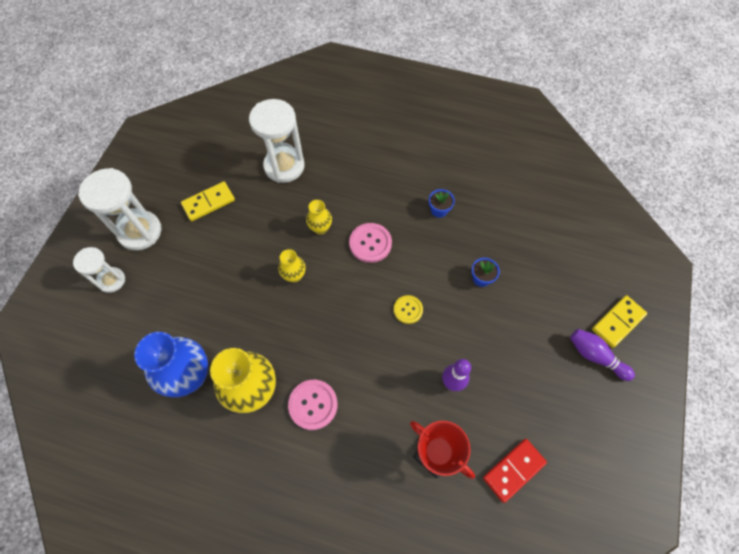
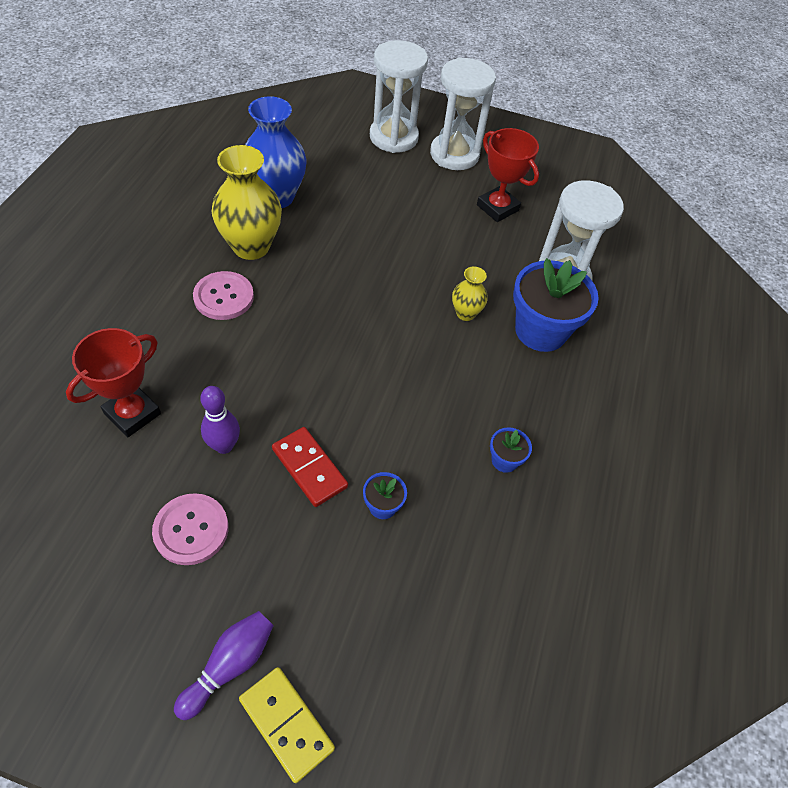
camera: 85 degrees right, 10 degrees down
white hourglass [73,247,125,293] -> white hourglass [370,40,428,153], size x1.68
yellow domino [181,182,235,221] -> red trophy [477,128,539,222]
yellow vase [278,249,305,283] -> none
pink button [349,223,392,263] -> pink button moved to [152,493,229,565]
yellow button [394,295,423,324] -> none
red domino [483,439,547,503] -> red domino moved to [272,427,348,507]
none -> blue flower pot [513,258,599,352]

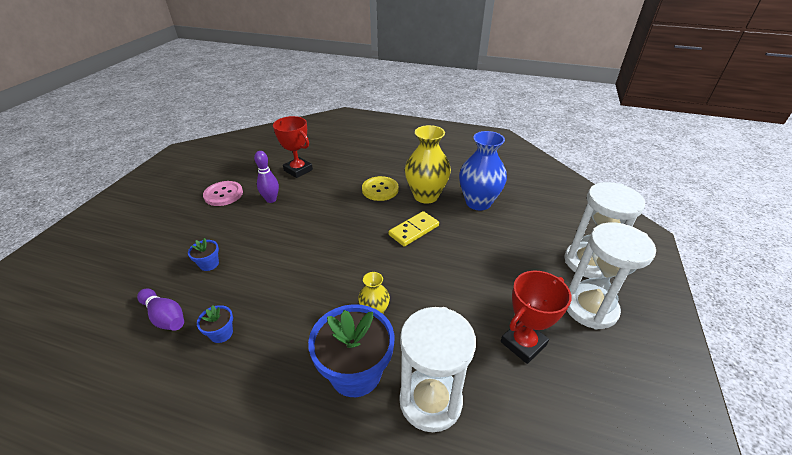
camera: 95 degrees right, 15 degrees down
purple bowling pin [174,611,274,720] -> purple bowling pin moved to [137,288,184,331]
pink button [193,271,254,320] -> yellow button [362,176,398,201]
yellow domino [239,667,335,783] -> yellow domino moved to [388,211,439,247]
red domino [272,427,348,507] -> none

